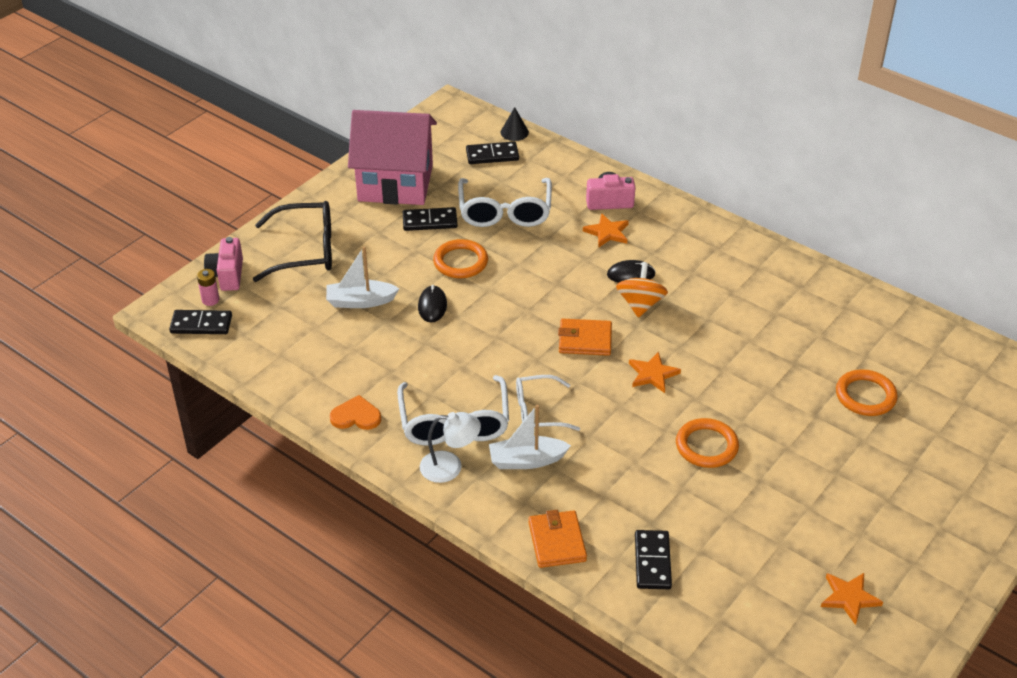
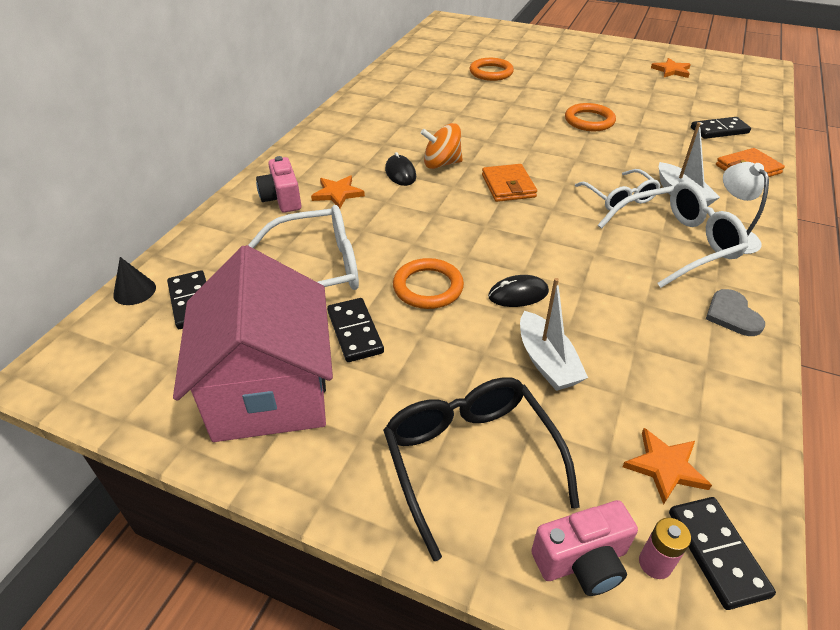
camera: 105 degrees left, 0 degrees up
orange heart [330,395,381,430] -> grey heart [706,289,765,336]
orange star [629,352,681,393] -> orange star moved to [622,428,712,505]

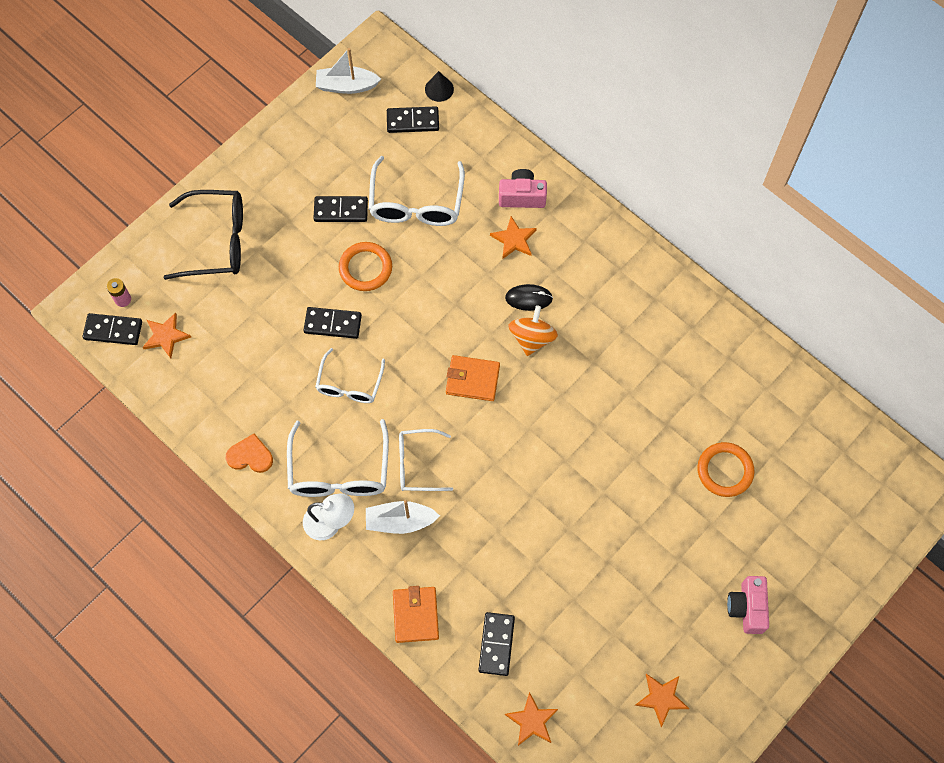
camera: 110 degrees right, 25 degrees up
pink house [173,245,333,442] -> none
black mouse [488,275,549,307] -> black domino [304,307,362,339]
white boat [520,278,588,391] -> white boat moved to [316,48,381,94]
pink camera [531,500,638,596] -> pink camera moved to [727,576,769,634]
orange ring [565,103,616,131] -> none
grey heart [706,289,765,336] -> orange heart [226,433,273,473]
none -> white glasses [315,348,385,403]
none -> orange star [504,692,558,746]

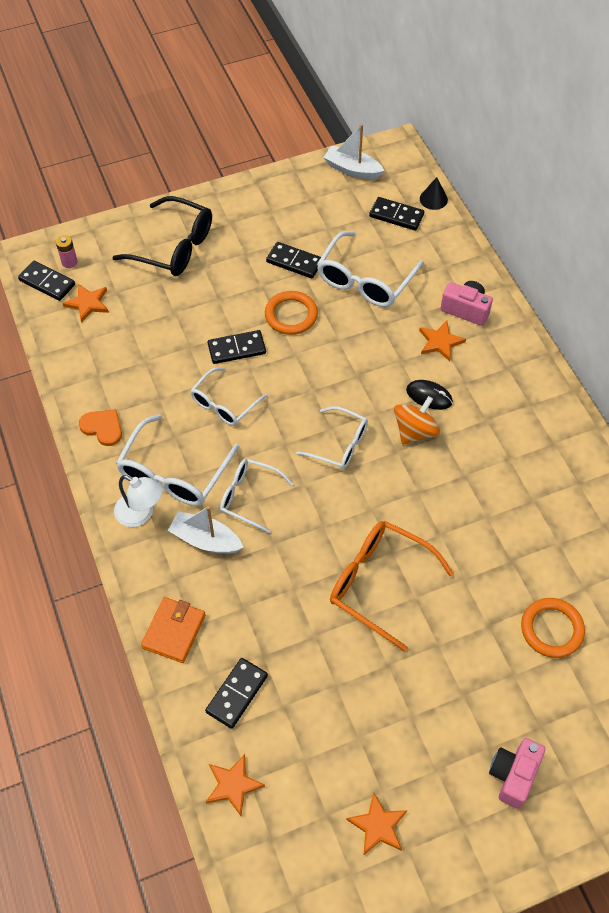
camera: 25 degrees right, 10 degrees down
black domino [304,307,362,339] -> black domino turned 45 degrees counterclockwise [208,330,266,364]
orange wallet [446,355,500,401] -> white glasses [296,406,368,469]
none -> orange glasses [330,521,454,651]

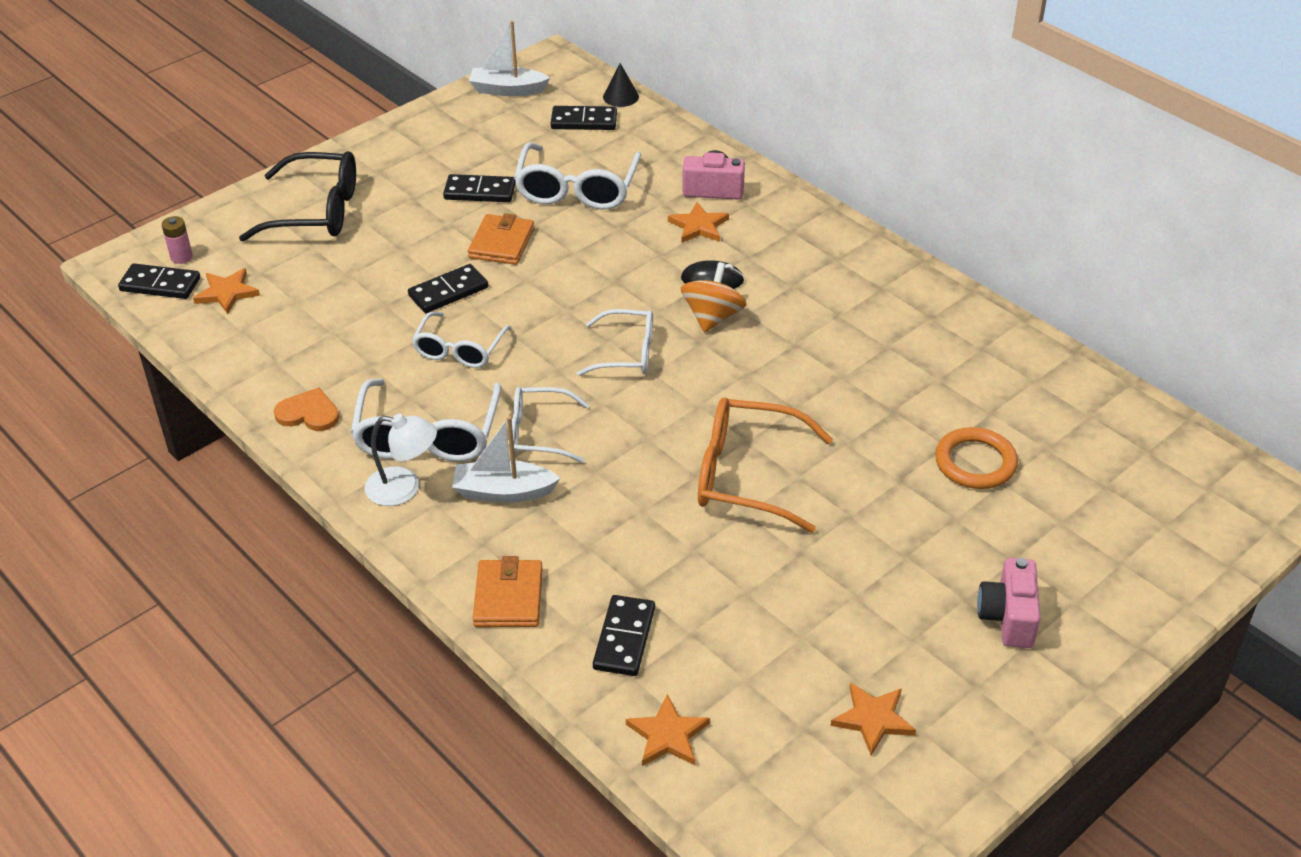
camera: 20 degrees left, 15 degrees down
orange ring [265,291,318,335] -> orange wallet [468,213,534,265]

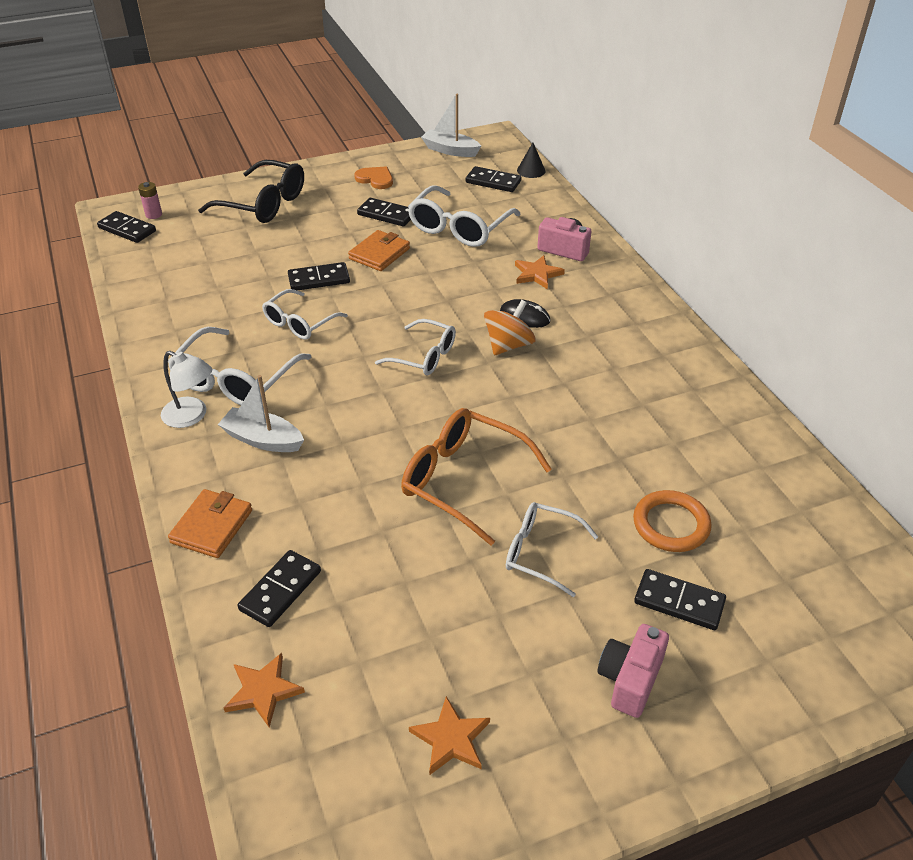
camera: 20 degrees right, 0 degrees up
orange star [193,268,260,314] -> none
orange heart [274,388,339,431] -> orange heart moved to [354,166,393,189]
white glasses [509,387,589,463] -> white glasses moved to [506,502,598,597]
none -> black domino [634,569,726,630]

